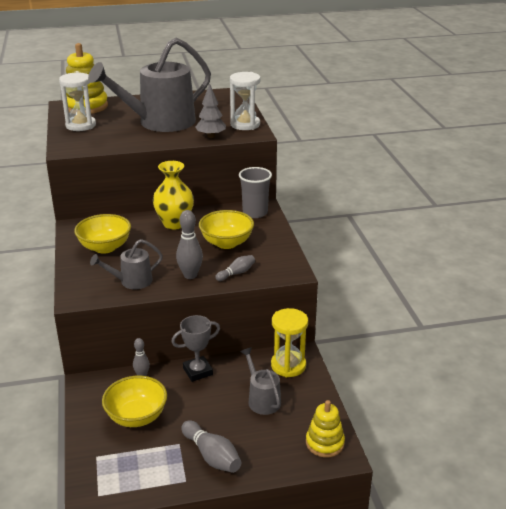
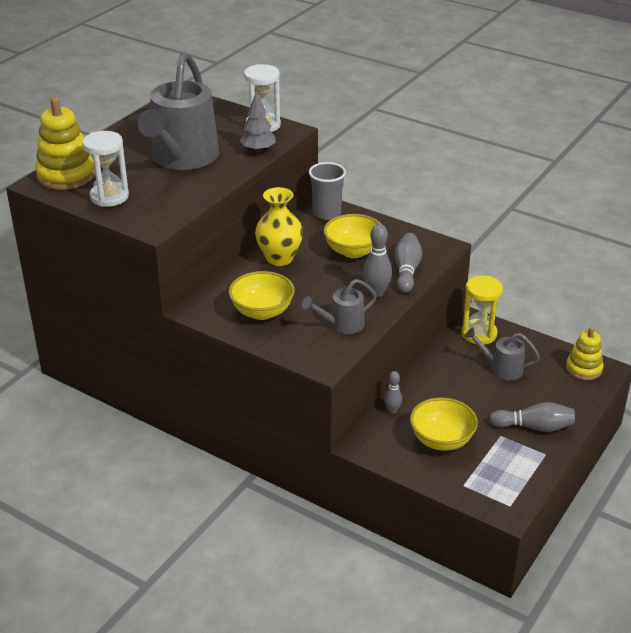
camera: 45 degrees left, 5 degrees up
grey watering can [90,239,163,289] -> grey watering can turned 45 degrees clockwise [302,279,377,334]
grey trophy [171,315,220,382] -> none
grey bowling pin [215,255,255,281] -> grey bowling pin [394,233,422,293], size x1.61

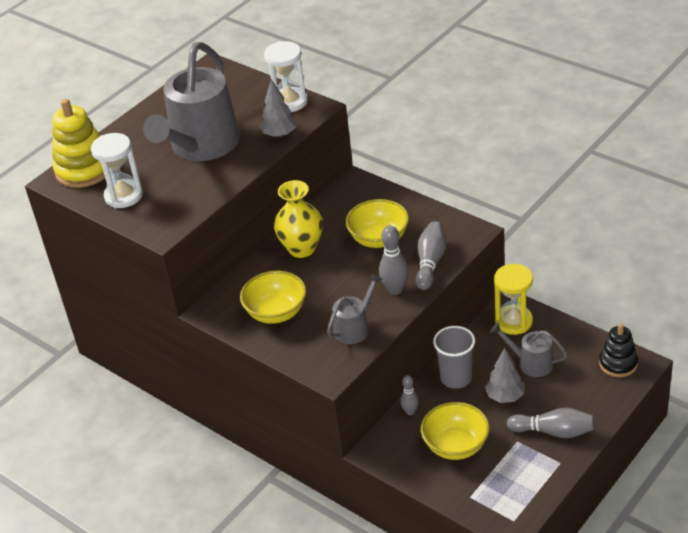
camera: 10 degrees right, 5 degrees up
grey watering can [302,279,377,334] -> grey watering can turned 150 degrees clockwise [327,273,382,344]
grey cup [309,162,346,220] -> grey cup moved to [433,326,475,389]
yellow stacking toy [566,327,604,380] -> black stacking toy [599,324,638,377]
none -> grey tree [485,348,525,403]

